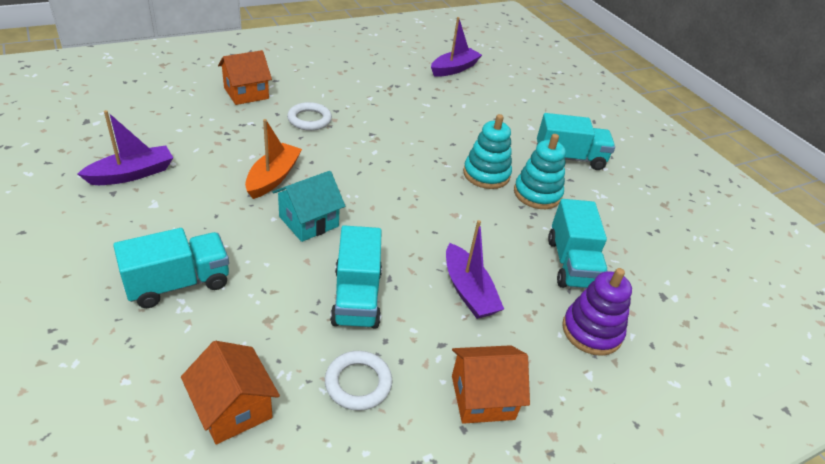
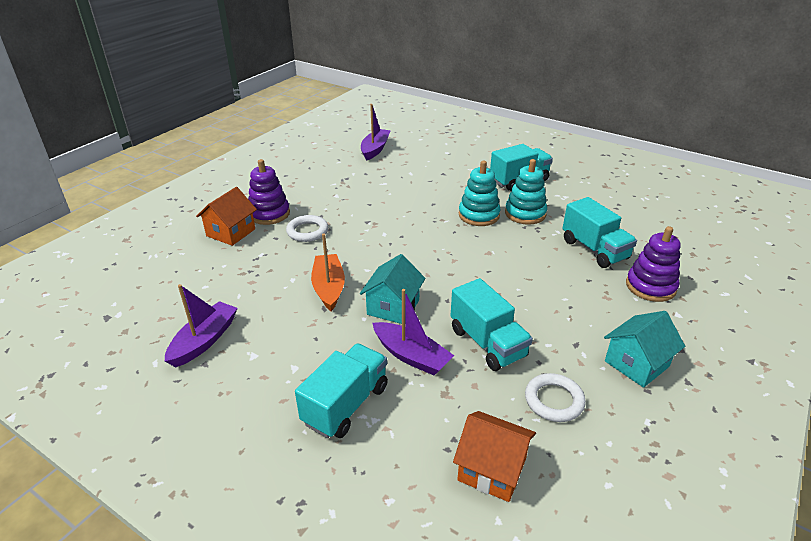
camera: 25 degrees left, 5 degrees down
purple boat [446,220,504,319] -> purple boat moved to [372,289,454,375]
orange house [452,345,530,424] -> turquoise house [604,311,685,388]
none -> purple stacking toy [248,159,290,225]

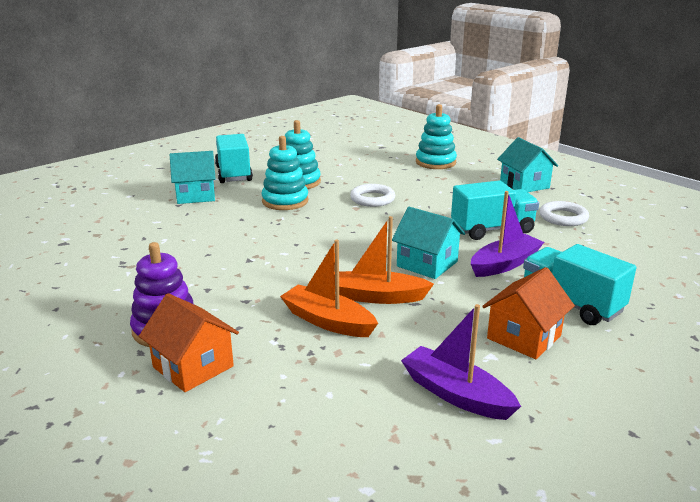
camera: 75 degrees left, 10 degrees down
white ring [286,215,328,242] -> white ring moved to [350,184,395,207]
purple boat [361,104,391,161] -> none
orange house [453,411,536,502] -> orange house moved to [482,267,575,359]
turquoise truck [562,197,637,268] -> none
purple stacking toy [626,226,681,302] -> turquoise stacking toy [416,104,457,169]
none -> turquoise house [170,151,216,204]
none -> orange boat [280,240,378,337]

